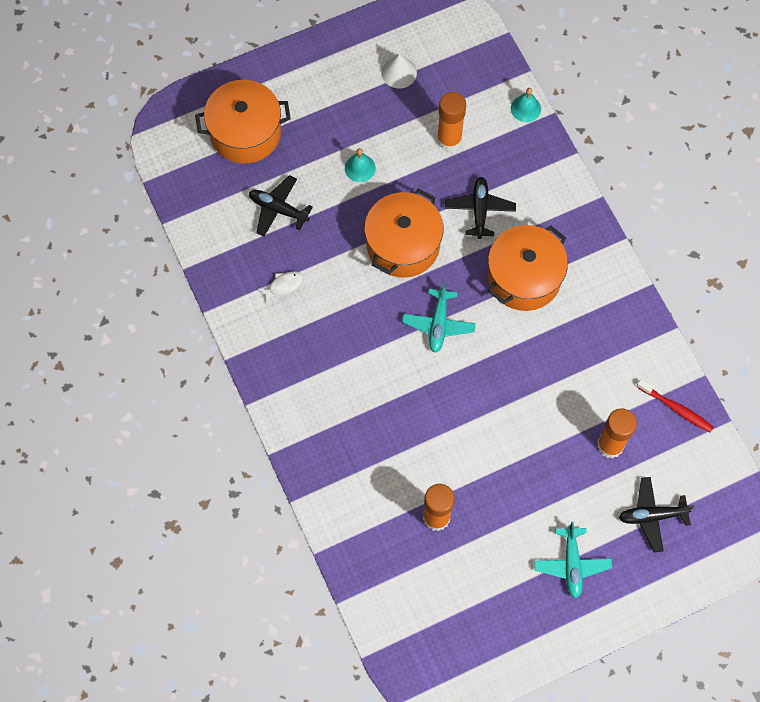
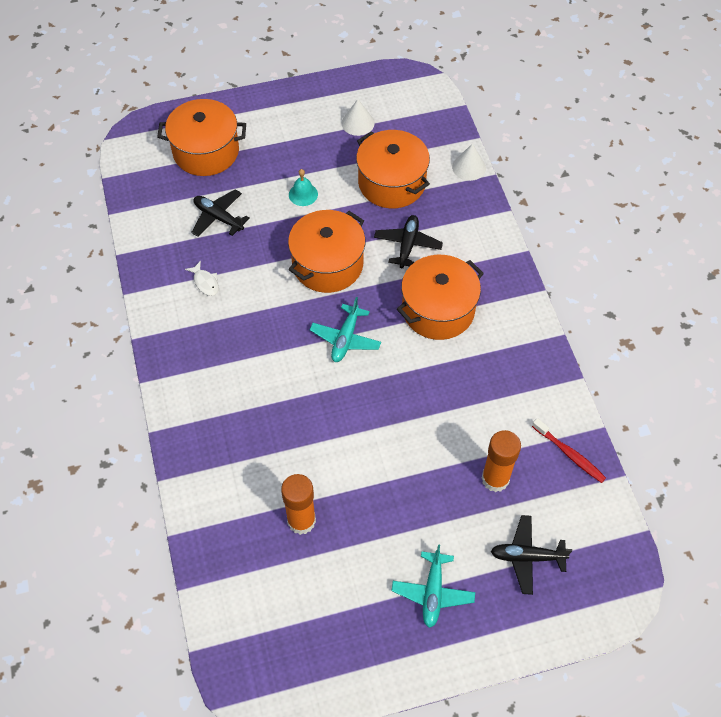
camera: 10 degrees right, 10 degrees down
white fish [258,271,303,304] -> white fish turned 75 degrees clockwise [185,261,219,296]
orange glue stick [437,92,466,151] -> orange pot [356,130,430,208]
turquoise bell [511,88,541,122] -> white cone [452,144,486,181]

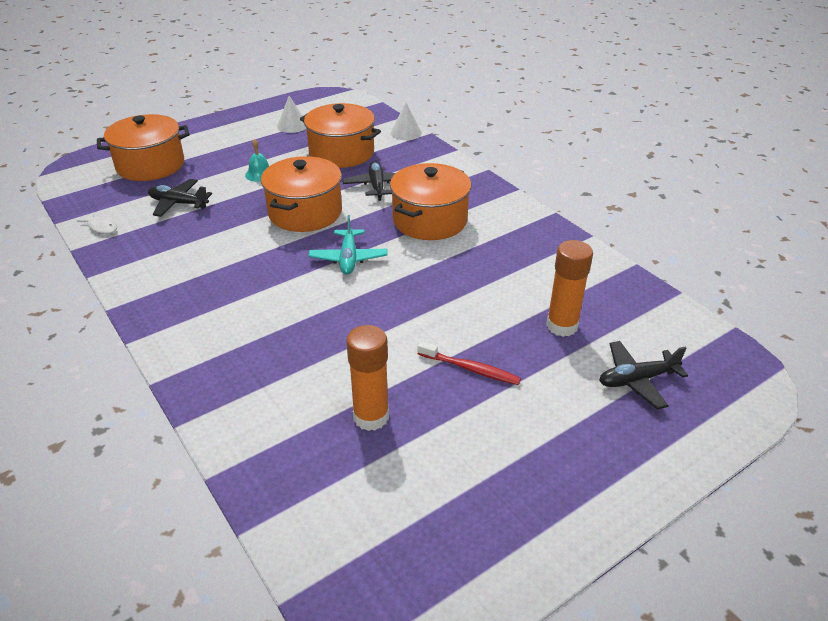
camera: 20 degrees left, 20 degrees down
white fish [185,261,219,296] -> white fish moved to [77,213,117,234]
turquoise plane [391,545,475,628] -> none
red toothbrush [532,418,606,483] -> red toothbrush moved to [417,341,521,385]

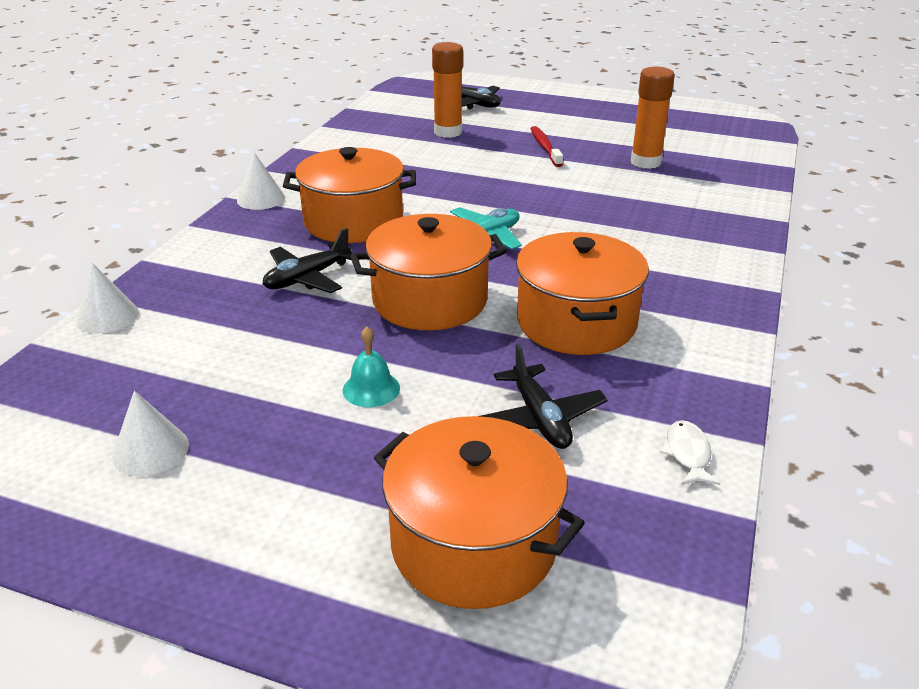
camera: 125 degrees left, 5 degrees down
orange pot [300,103,381,168] -> orange pot moved to [516,232,649,355]
none -> white cone [237,153,285,210]

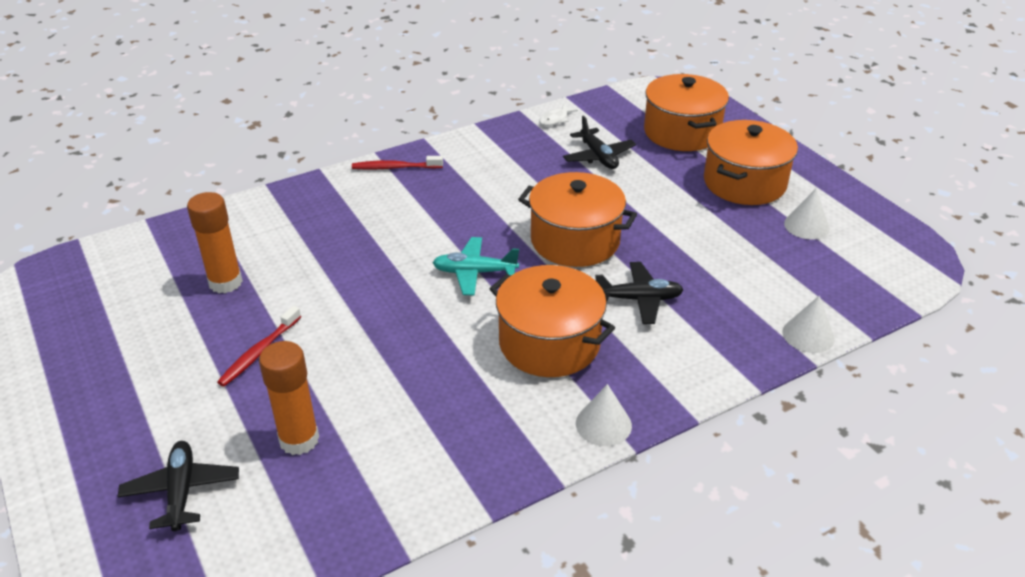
camera: 140 degrees left, 5 degrees up
turquoise bell [343,326,400,407] -> none
black plane [480,344,608,449] -> black plane turned 135 degrees clockwise [563,116,636,169]
orange pot [516,232,649,355] -> orange pot moved to [704,120,798,205]
none -> red toothbrush [352,156,443,170]

